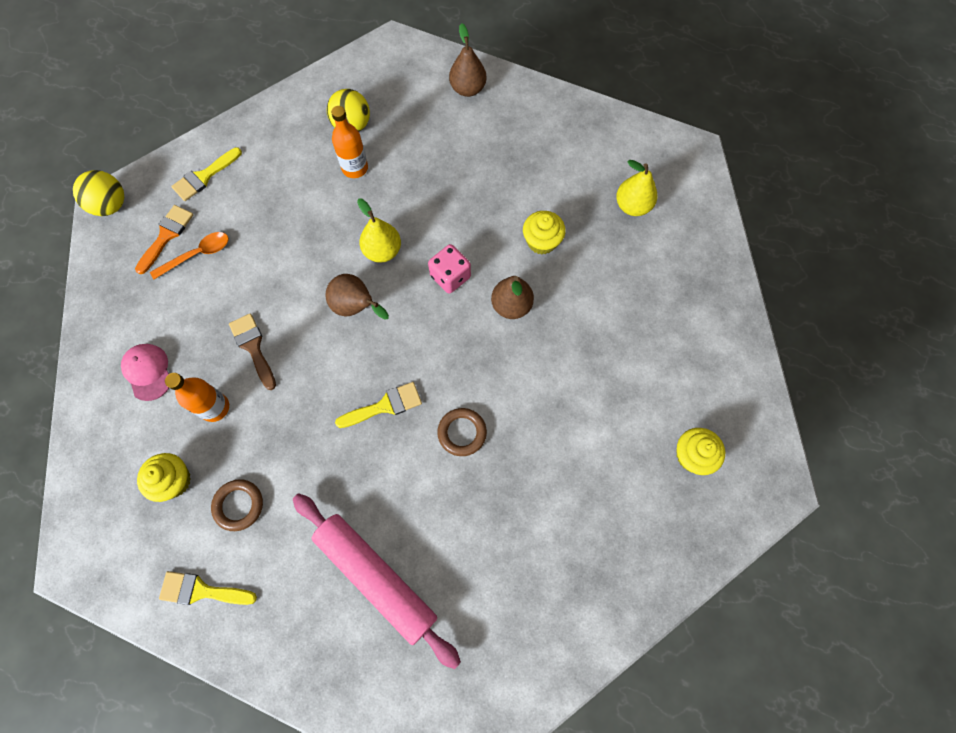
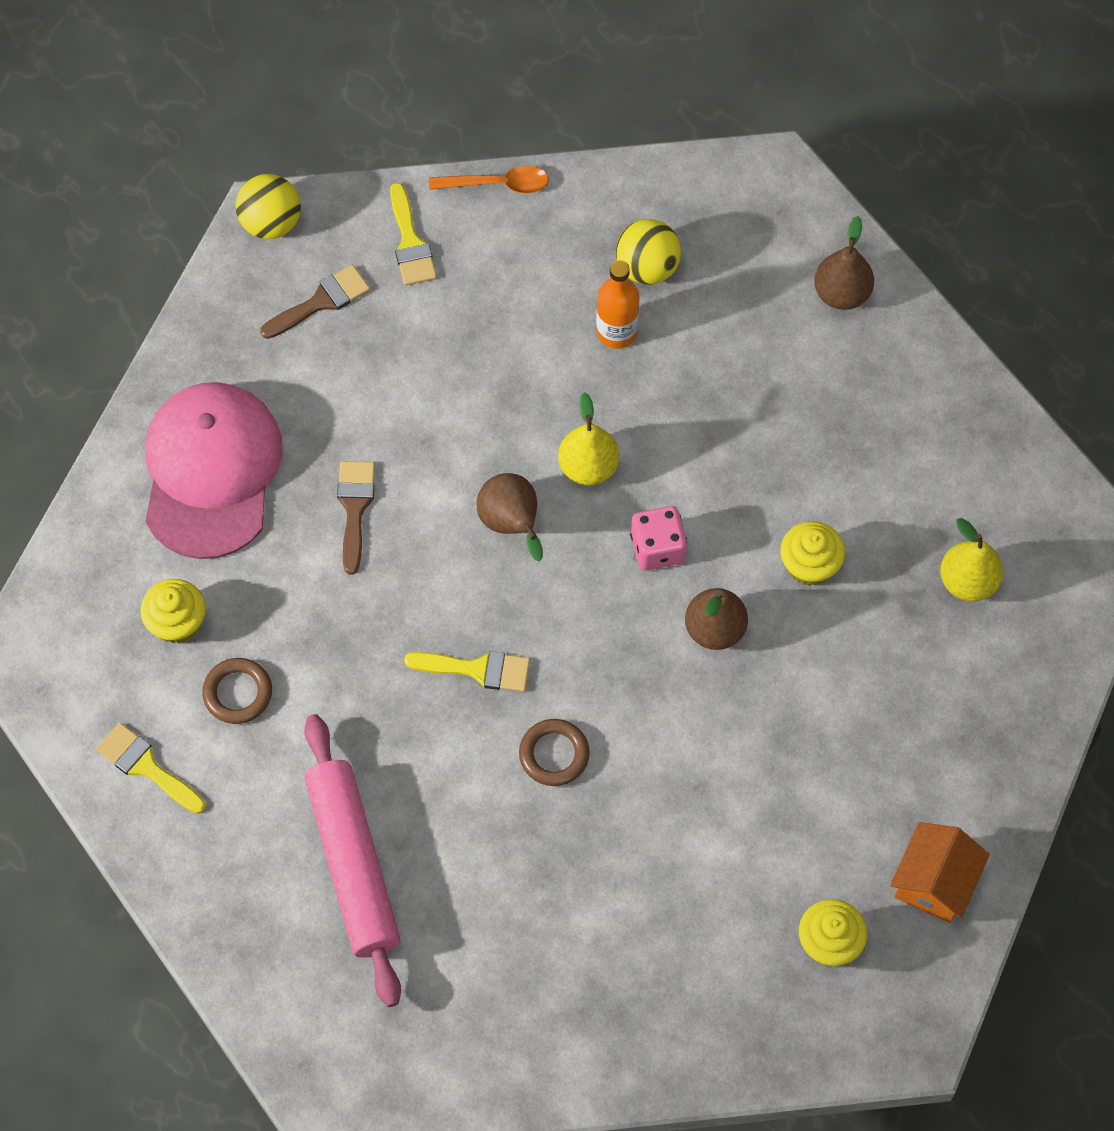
camera: 30 degrees right, 5 degrees down
pink cap [121,344,169,401] -> pink cap [146,382,283,559], size x2.18
orange brush [135,205,194,274] -> brown brush [260,265,370,339]
orange spoon [150,232,229,279] -> orange spoon moved to [429,166,549,194]
orange bottle [165,373,229,422] -> none
yellow brush [171,147,242,201] -> yellow brush turned 90 degrees counterclockwise [390,183,437,286]
none -> orange house [890,822,990,923]

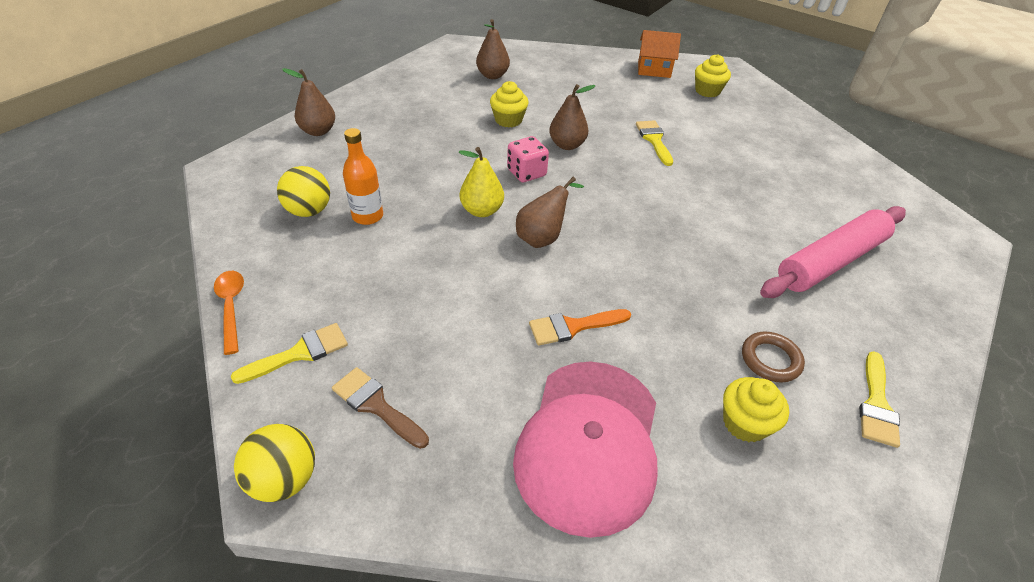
camera: 110 degrees left, 20 degrees down
pink cap [146,382,283,559] -> pink cap turned 60 degrees counterclockwise [513,362,658,538]
brown brush [337,461,375,574] -> orange brush [529,309,631,346]
yellow brush [404,651,530,692] -> yellow brush moved to [636,120,673,166]
brown ring [519,719,590,786] -> none
yellow pear [940,518,1004,602] -> brown pear [476,19,510,79]

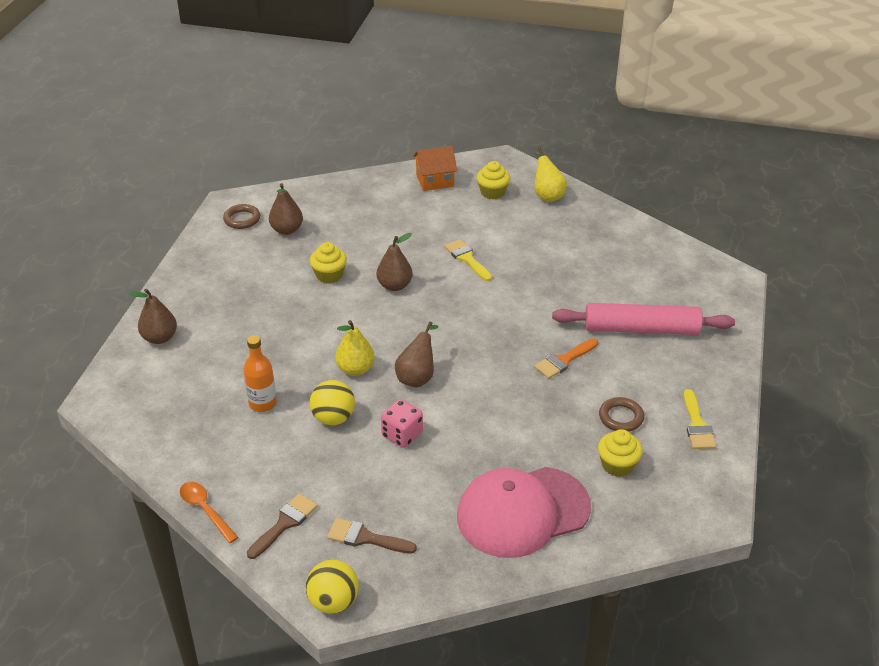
camera: 20 degrees left, 5 degrees down
yellow brush [231,323,348,384] -> brown brush [247,493,318,559]
yellow ball [277,166,330,217] -> yellow ball moved to [310,380,355,425]
pink dice [507,136,549,182] -> pink dice moved to [381,399,423,448]
pink cap [513,362,658,538] -> pink cap turned 75 degrees clockwise [457,467,591,558]
orange brush [529,309,631,346] -> orange brush moved to [534,338,598,379]
pink rolling pin [760,206,906,298] -> pink rolling pin turned 60 degrees clockwise [552,303,735,335]
none -> brown ring [223,204,260,229]
none -> yellow pear [535,147,567,202]

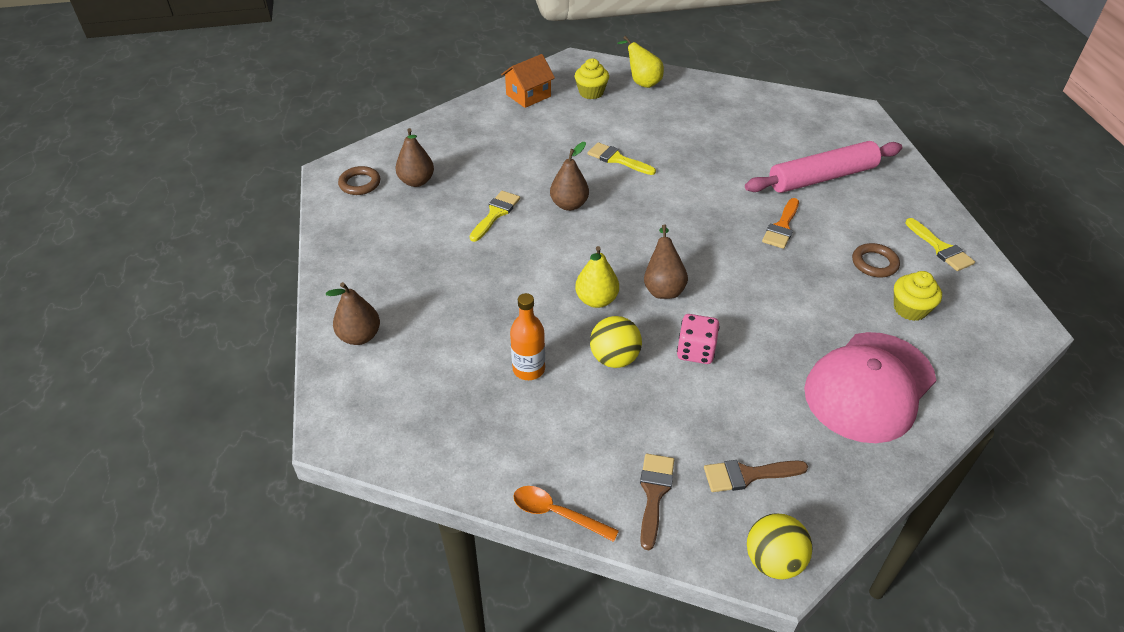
camera: 25 degrees left, 5 degrees up
yellow cupcake [310,242,347,283] -> yellow brush [469,191,520,242]

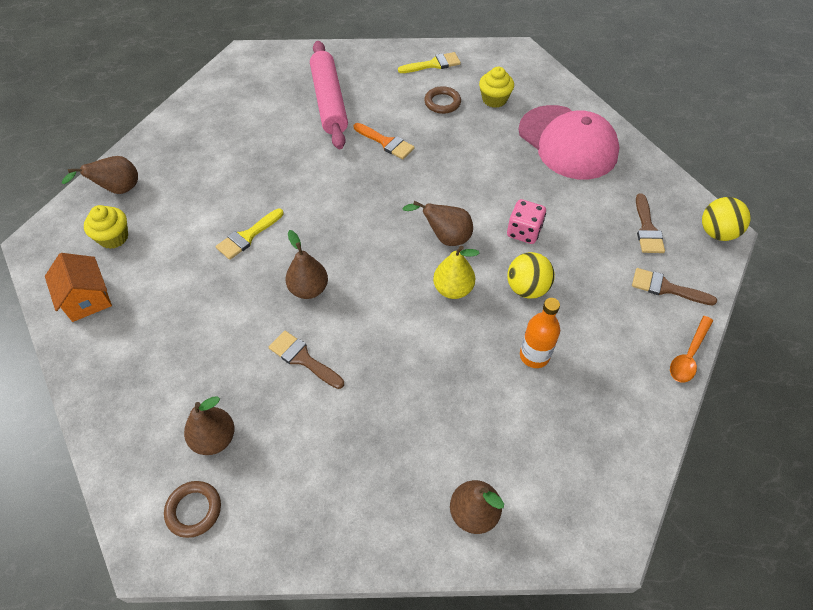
camera: 80 degrees left, 10 degrees up
yellow brush [469,191,520,242] -> brown brush [269,331,344,389]
yellow pear [617,36,664,88] -> brown pear [62,156,138,194]

